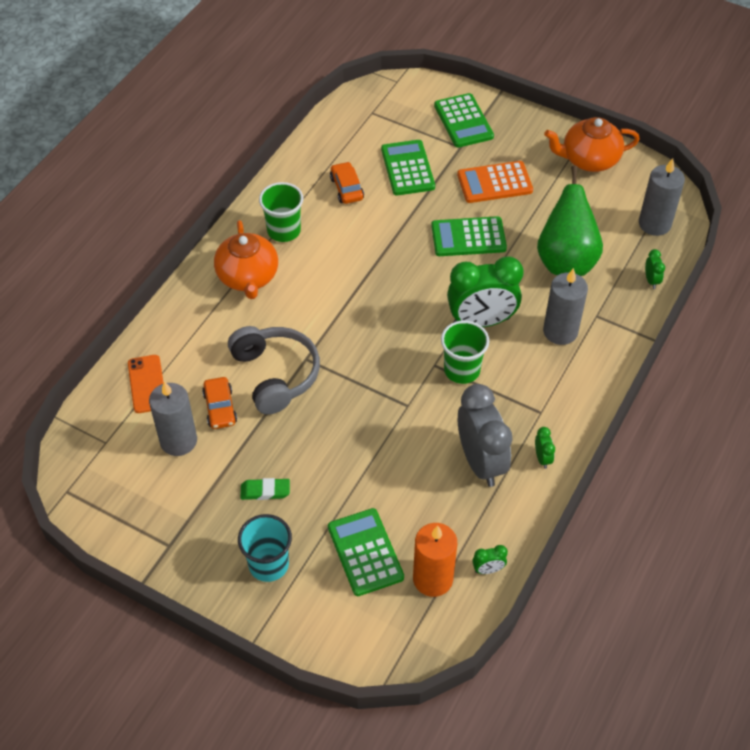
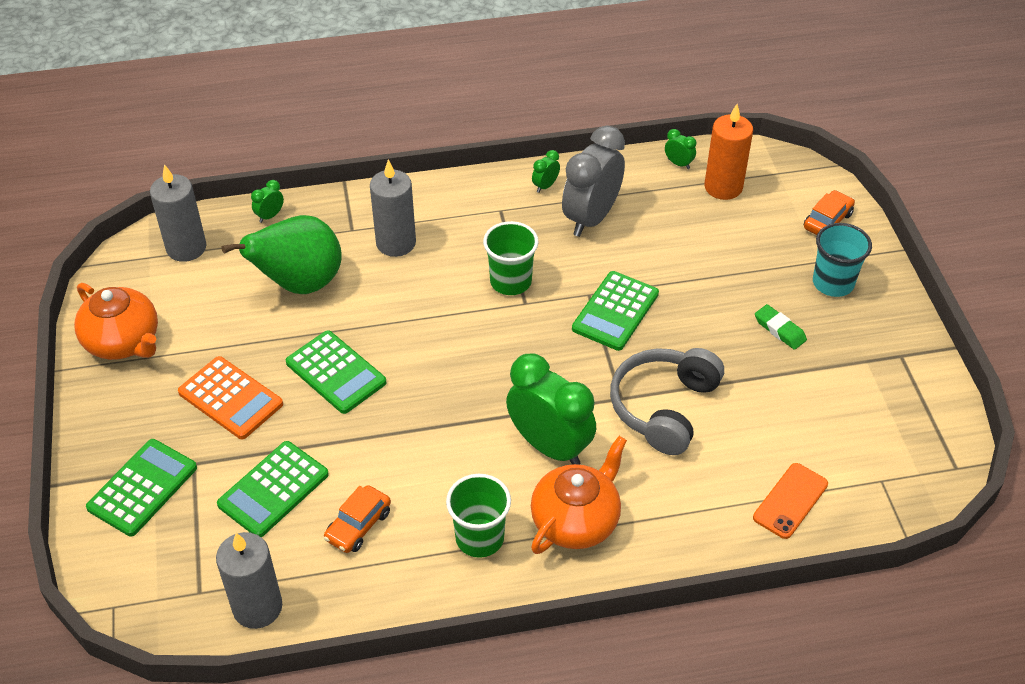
camera: 130 degrees left, 5 degrees down
grey candle [149,381,197,456] -> grey candle moved to [216,532,282,629]
orange car [202,377,237,429] -> orange car moved to [804,190,855,235]
green calculator [328,508,404,596] -> green calculator moved to [572,271,659,351]
green clock [447,256,524,327] -> green clock moved to [506,353,596,465]

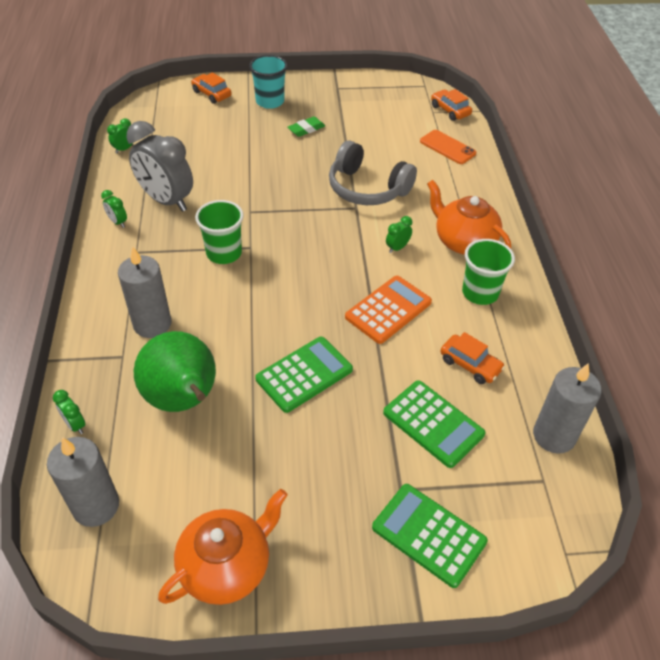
camera: 85 degrees left, 0 degrees up
orange calculator [178,356,283,439] -> orange calculator moved to [345,276,432,344]
green clock [506,353,596,465] -> green clock [386,216,412,253], size x0.41
green calculator [572,271,659,351] -> none
orange candle [704,104,753,200] -> none
none -> orange car [431,89,472,121]

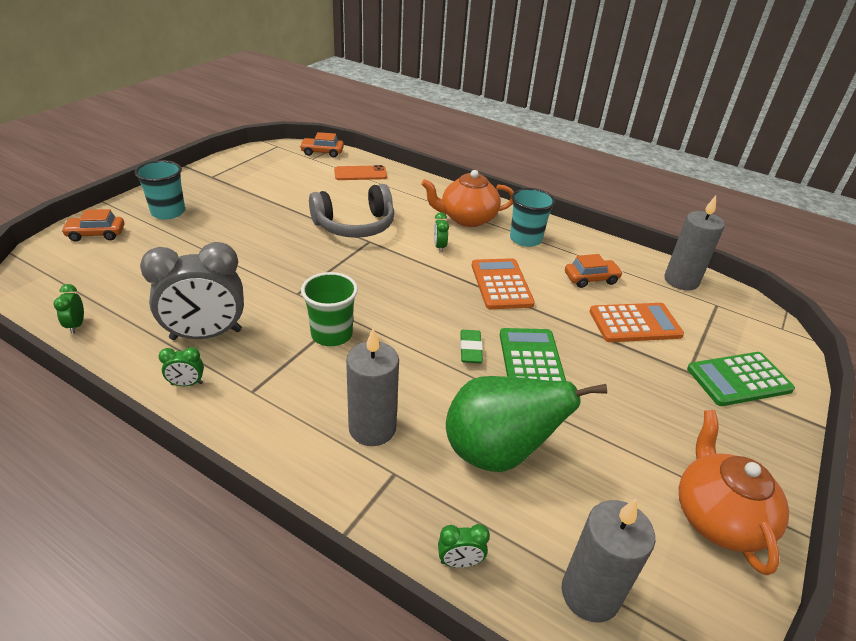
camera: 55 degrees left, 10 degrees down
green eraser [288,116,325,137] -> green eraser moved to [460,330,483,363]
green calculator [383,380,485,468] -> orange calculator [589,303,684,342]
green cup [462,239,515,305] -> turquoise cup [510,188,555,247]

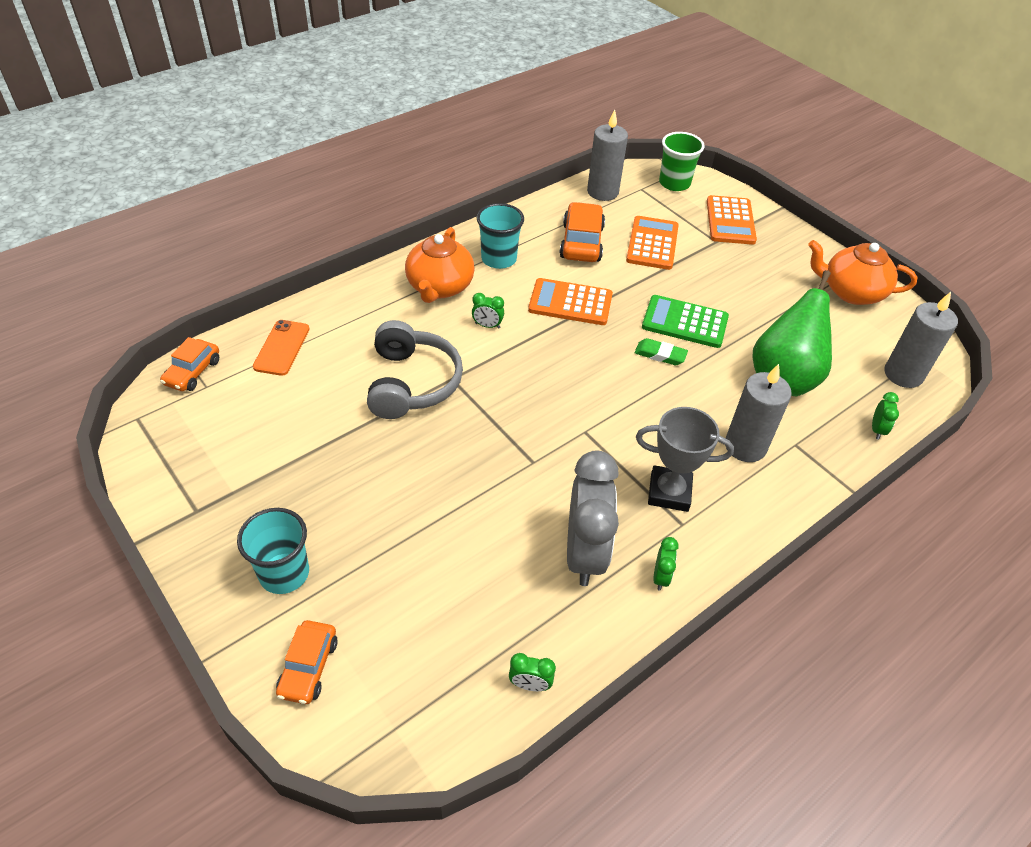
camera: 70 degrees left, 10 degrees up
green cup [301,272,358,346] -> green cup moved to [659,132,705,191]
orange car [565,254,623,288] -> orange car [559,202,605,262], size x1.52
green calculator [687,352,795,406] -> orange calculator [707,195,757,245]
none -> grey trophy [636,407,734,512]

